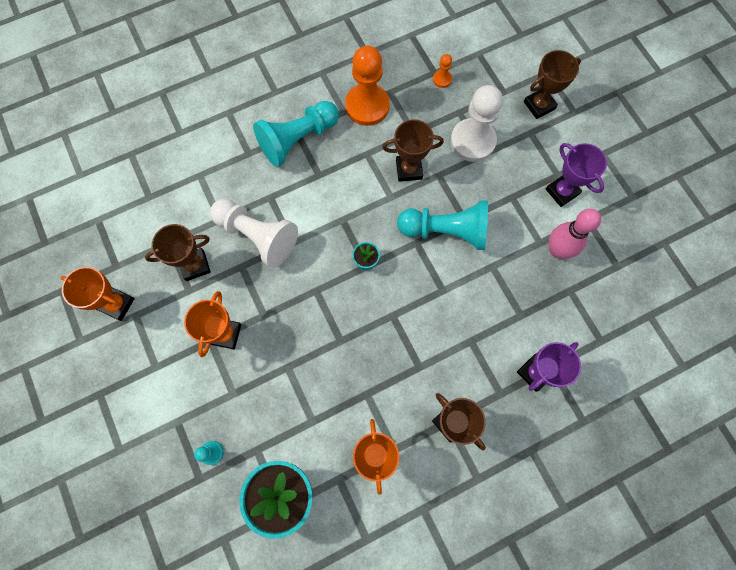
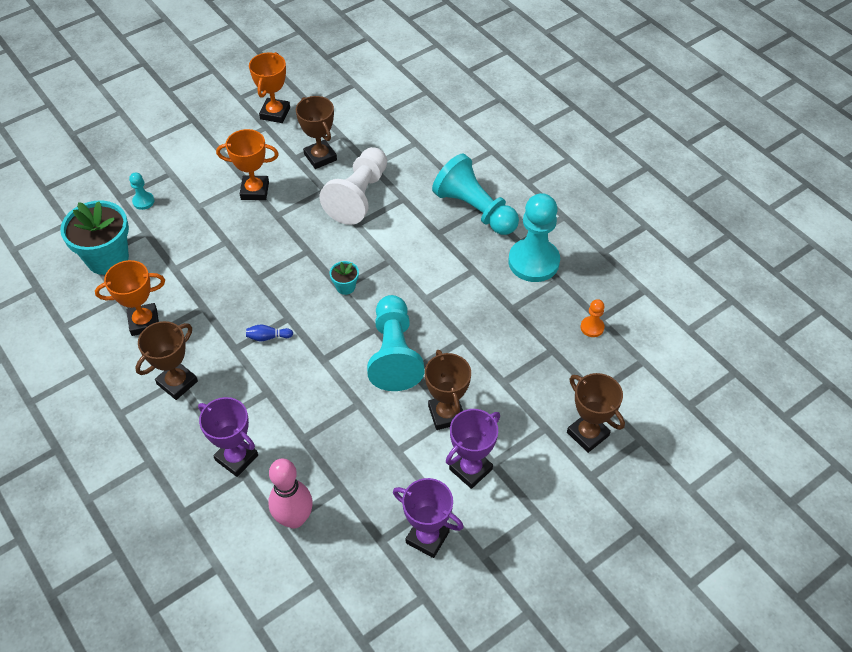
camera: 80 degrees right, 20 degrees down
orange pawn [345,46,390,126] -> turquoise pawn [508,193,560,282]
brown trophy [382,120,444,182] -> brown trophy moved to [425,350,471,430]
white pawn [450,85,503,162] -> none
pink bowling pin [549,209,601,259] -> pink bowling pin moved to [268,458,313,528]
none -> blue bowling pin [246,324,293,341]
none -> purple trophy [393,478,464,558]

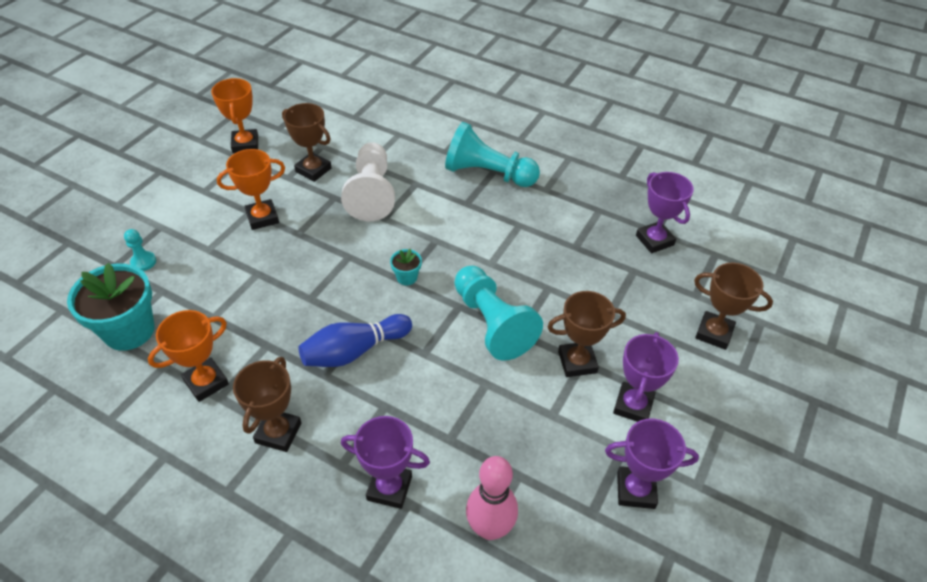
camera: 25 degrees left, 5 degrees down
blue bowling pin [246,324,293,341] -> blue bowling pin [298,314,412,367], size x2.22
brown trophy [425,350,471,430] -> brown trophy turned 60 degrees counterclockwise [547,291,626,377]
turquoise pawn [508,193,560,282] -> none
orange pawn [581,299,605,337] -> purple trophy [636,172,694,253]

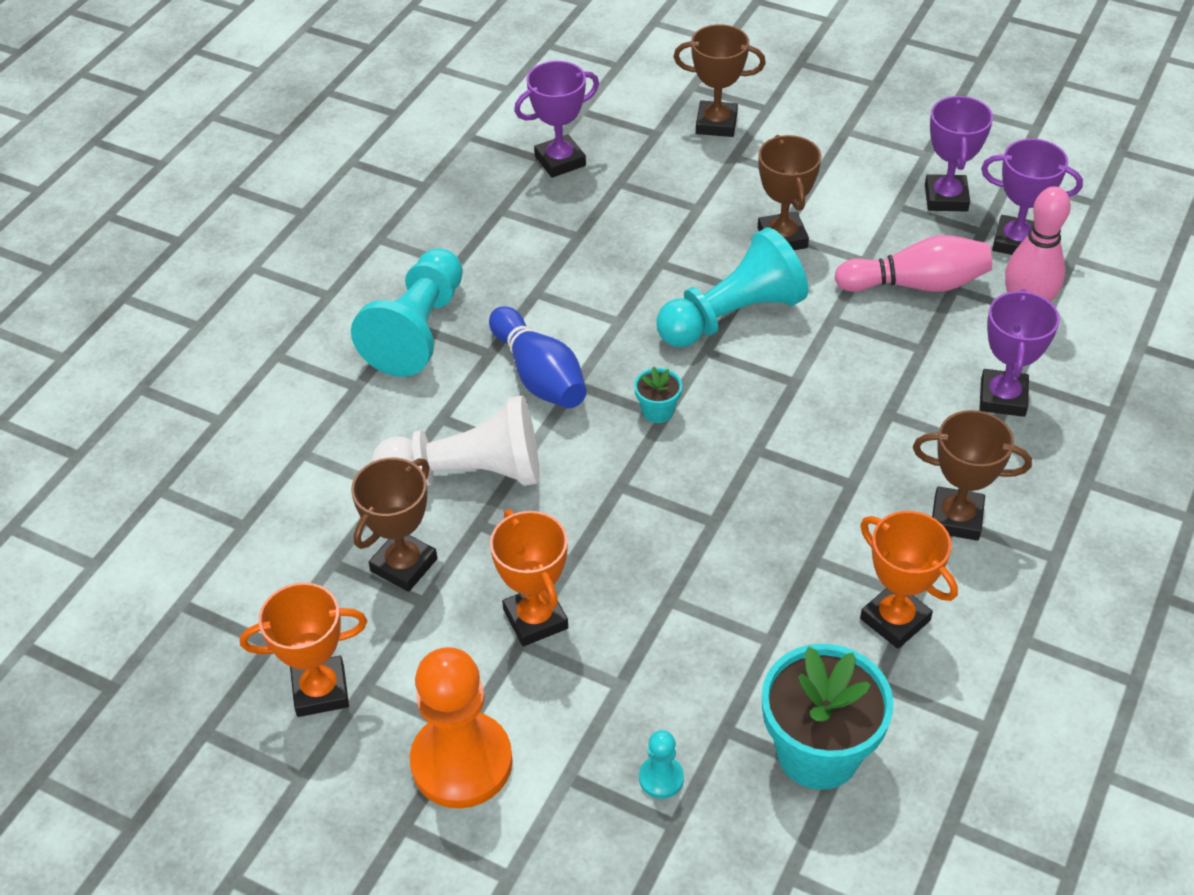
camera: 90 degrees left, 0 degrees up
blue bowling pin [298,314,412,367] -> blue bowling pin moved to [489,306,587,408]
purple trophy [613,332,679,422] -> purple trophy moved to [981,139,1083,255]
brown trophy [694,262,773,350] -> brown trophy turned 75 degrees clockwise [674,24,766,137]
none -> orange pawn [410,647,513,808]
none -> pink bowling pin [835,235,992,292]

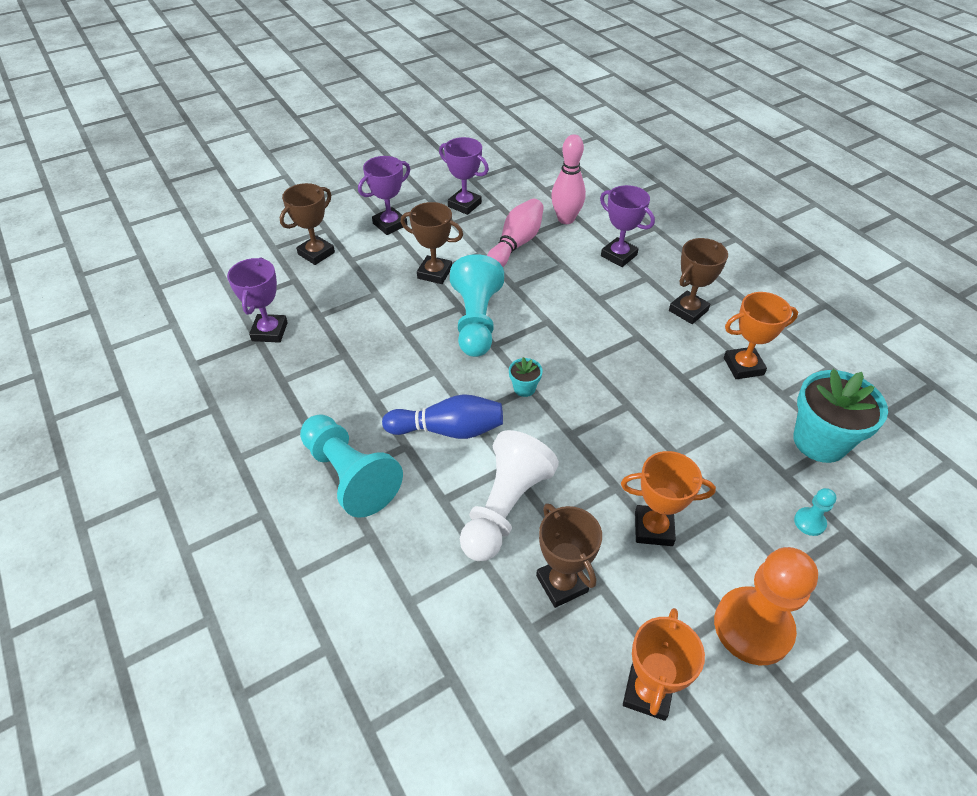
camera: 60 degrees left, 0 degrees up
purple trophy [981,139,1083,255] -> purple trophy moved to [358,156,410,235]

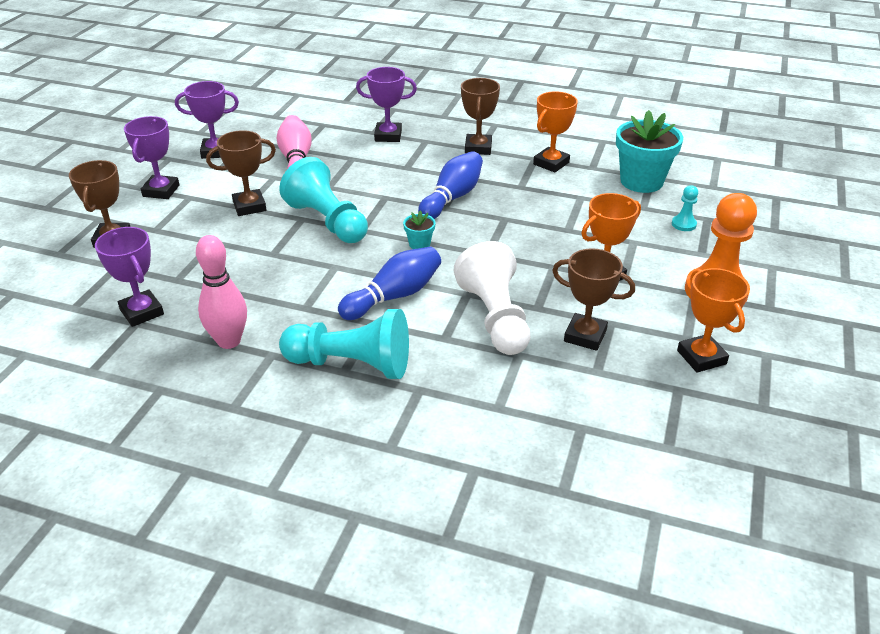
camera: 40 degrees left, 10 degrees down
pink bowling pin [551,134,586,224] -> pink bowling pin moved to [196,235,247,349]
none -> blue bowling pin [418,151,483,219]

